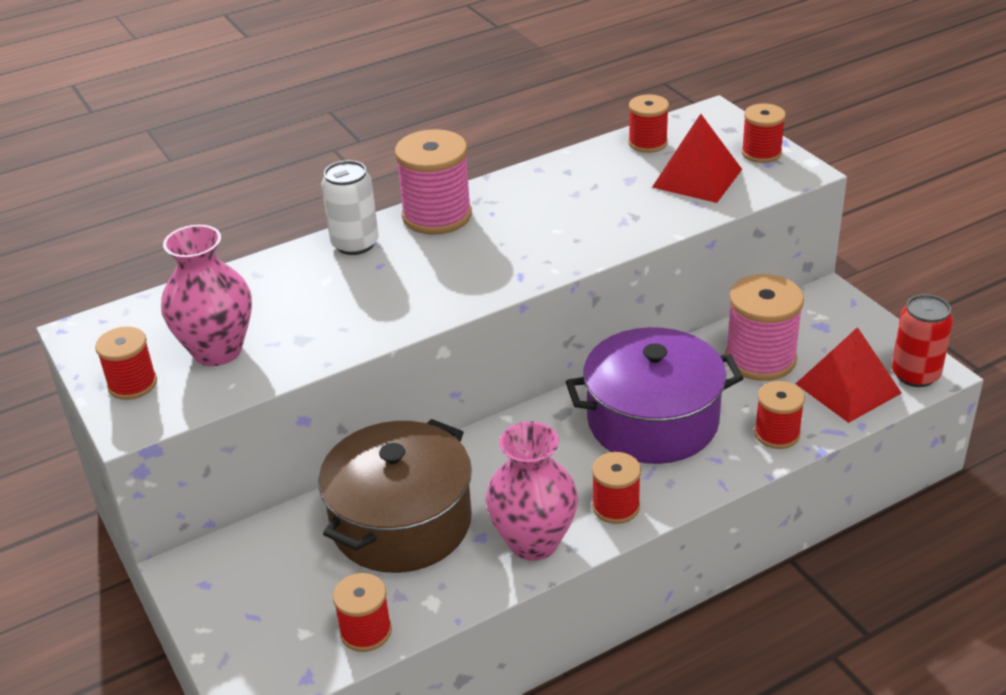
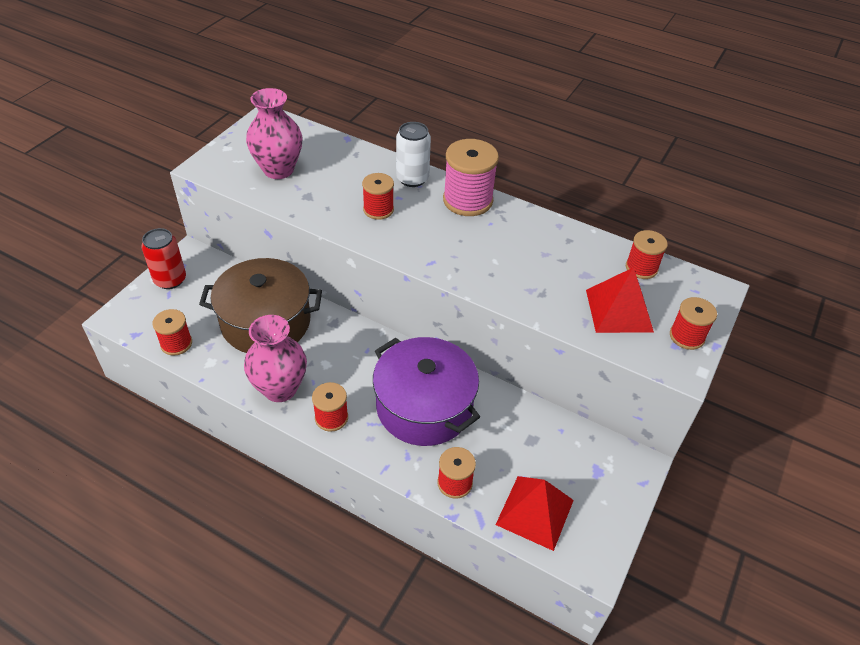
camera: 55 degrees right, 10 degrees up
red spool [95,327,157,400] -> red spool moved to [362,173,394,220]
pink spool [725,274,804,381] -> none
red can [892,294,953,387] -> red can moved to [141,228,186,289]

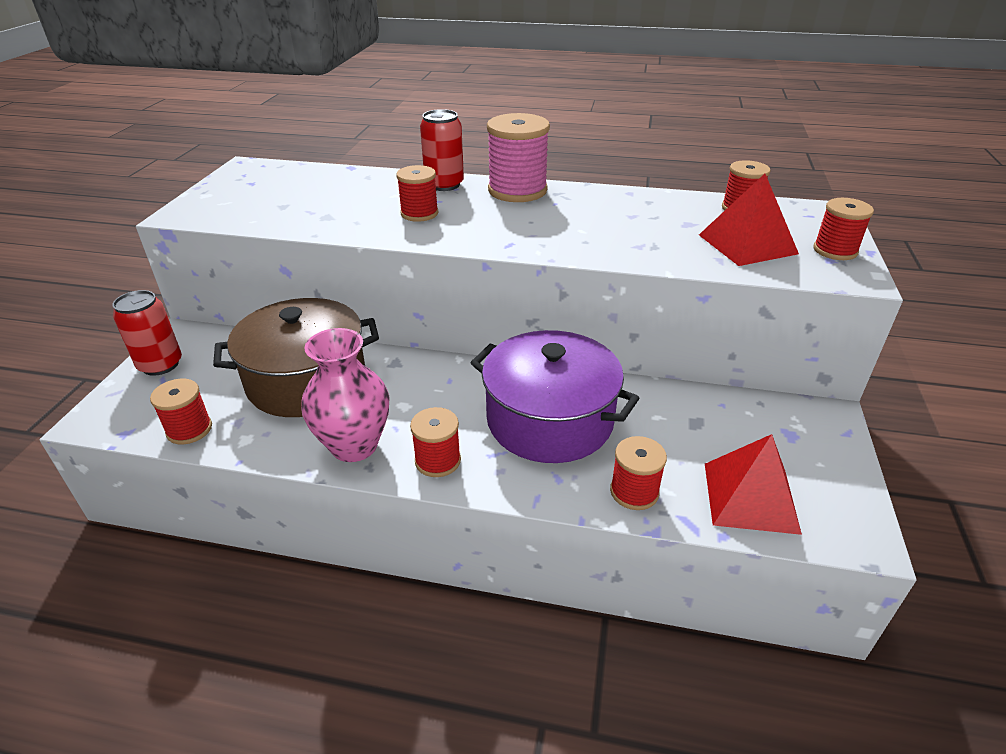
camera: 15 degrees left, 10 degrees down
pink vase [246,88,302,179] -> none
white can [396,122,431,187] -> red can [420,109,464,191]

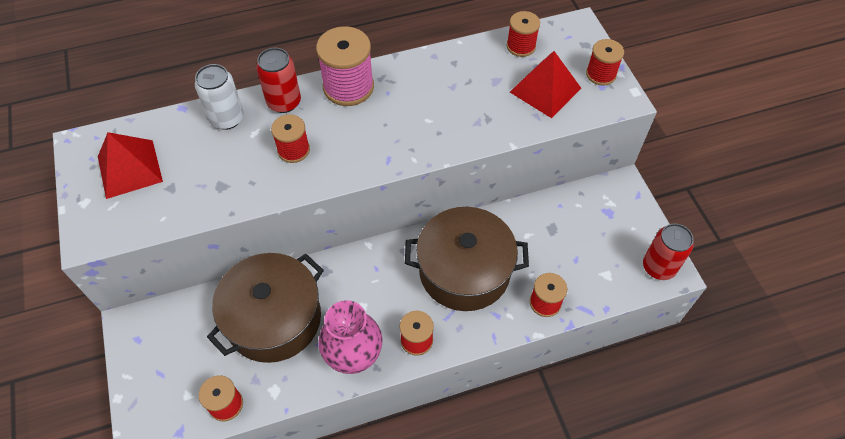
camera: 30 degrees left, 20 degrees up
red can [113,290,182,376] -> red can moved to [643,224,694,280]
purple pot [471,330,639,463] -> brown pot [405,207,529,311]
red pyramid [705,434,802,535] -> red pyramid moved to [98,132,163,199]
none -> white can [195,64,244,130]

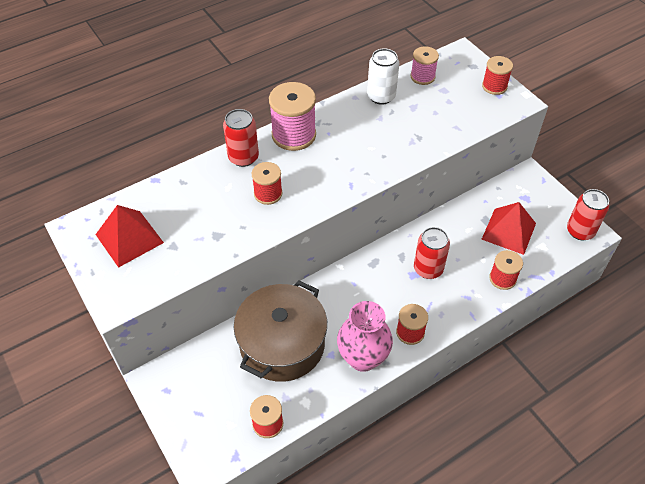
camera: 15 degrees left, 5 degrees down
white can [195,64,244,130] -> white can moved to [367,49,399,105]
brown pot [405,207,529,311] -> red can [414,227,450,279]
red spool [507,11,540,57] -> pink spool [410,46,439,85]
red pyramid [510,51,581,118] -> red pyramid moved to [481,202,536,255]

